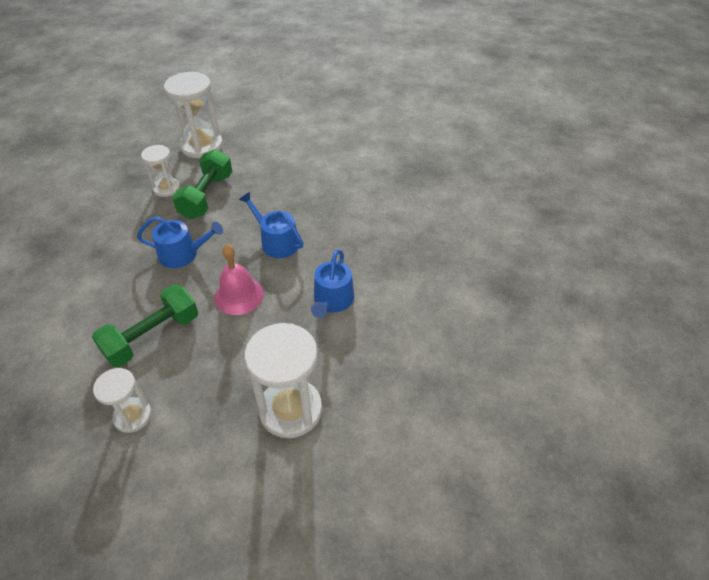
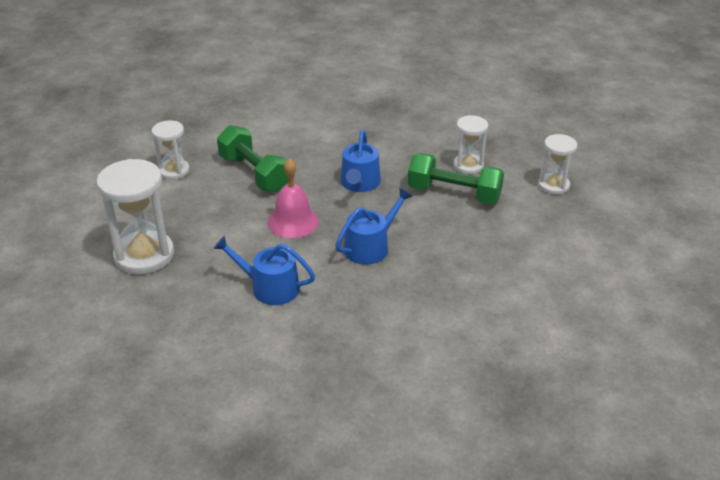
camera: 95 degrees right, 10 degrees down
white hourglass [164,72,223,159] -> white hourglass [538,134,577,195], size x0.58

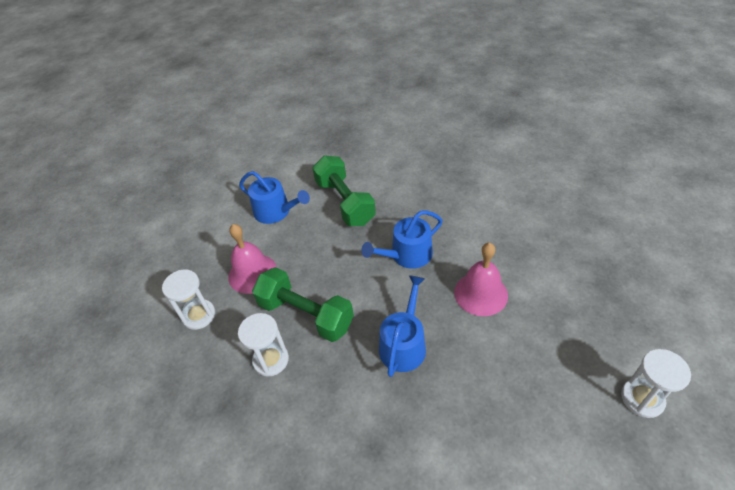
camera: 165 degrees left, 10 degrees up
white hourglass [96,159,174,275] -> none
blue watering can [213,236,315,305] -> blue watering can moved to [239,171,310,224]
green dumbbell [217,125,288,192] -> green dumbbell moved to [312,155,376,226]
none -> pink bell [228,224,277,294]

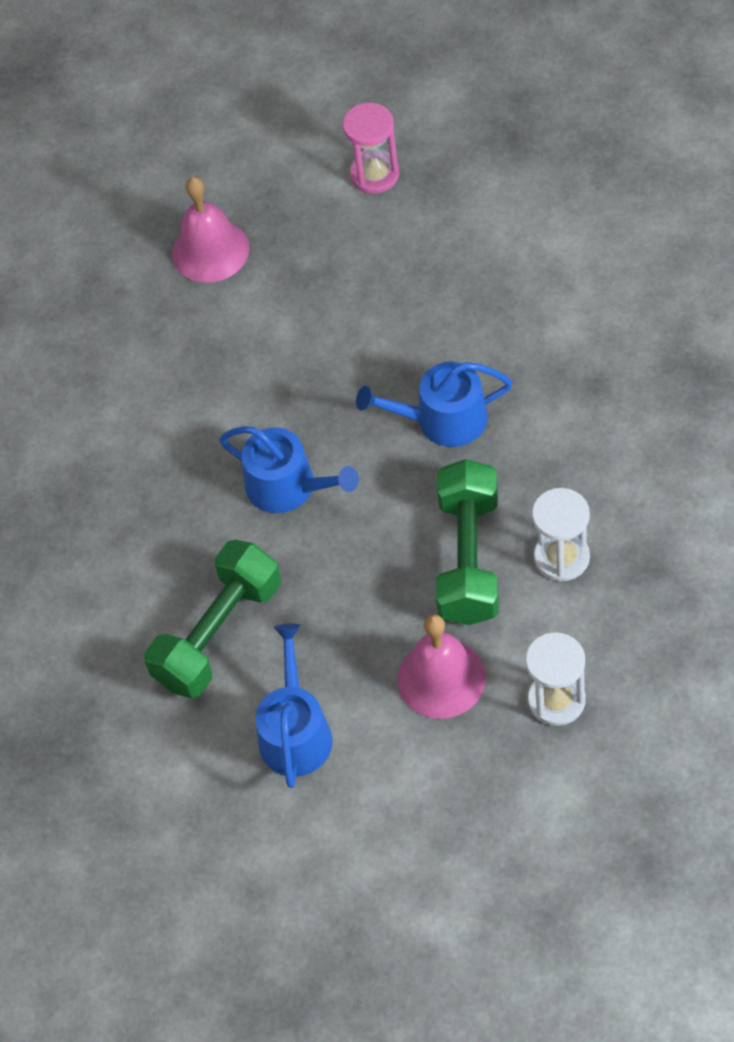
camera: 115 degrees left, 10 degrees up
pink bell [454,243,508,316] -> pink bell moved to [172,177,249,283]
white hourglass [621,349,691,418] -> pink hourglass [343,102,399,194]

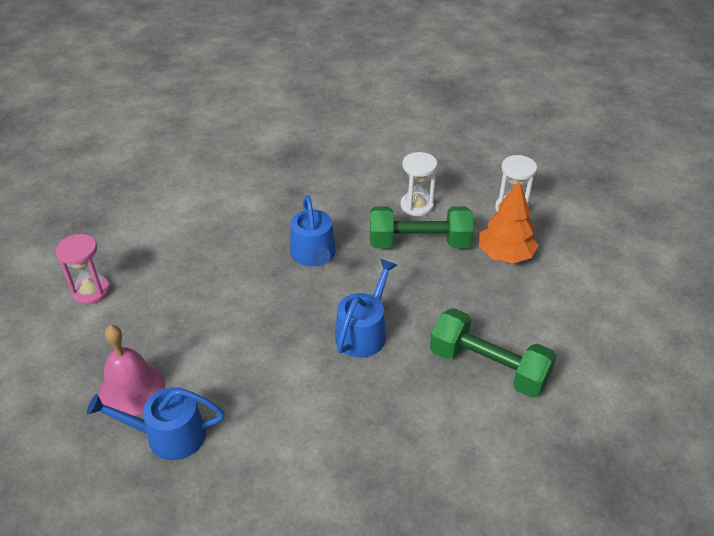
camera: 100 degrees left, 15 degrees down
blue watering can [255,624,333,788] -> blue watering can moved to [87,387,225,460]
pink bell [397,614,486,719] -> orange tree [479,181,539,263]

